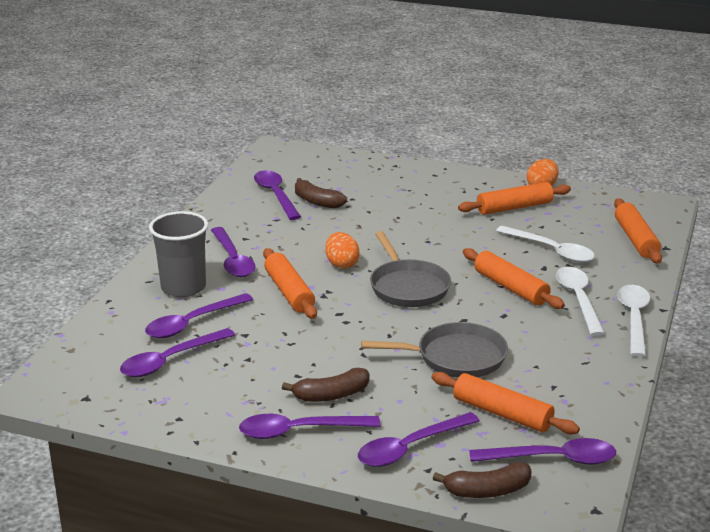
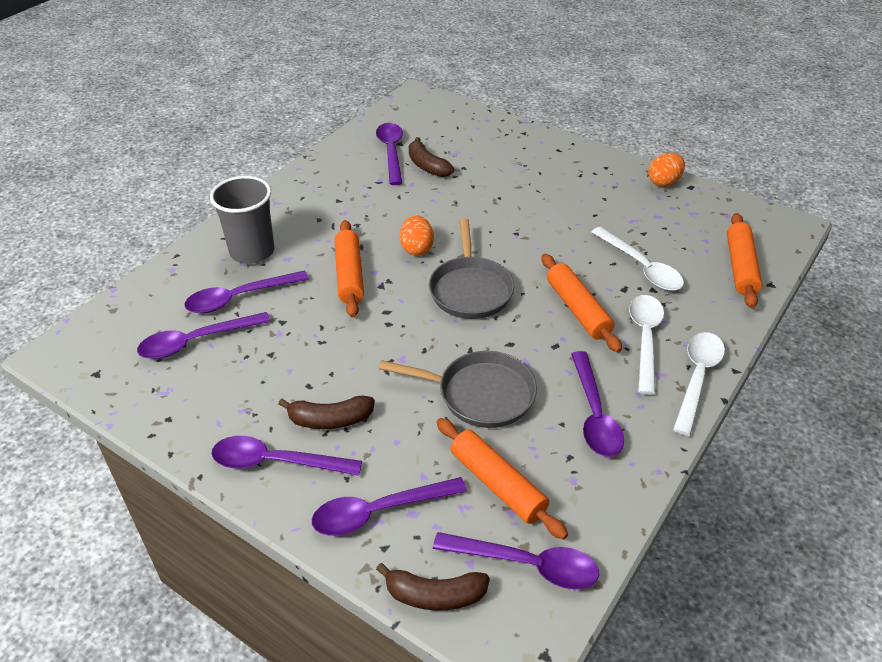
camera: 15 degrees right, 15 degrees up
purple spoon [211,227,256,277] -> purple spoon moved to [571,351,624,457]
orange rolling pin [458,182,571,215] -> none

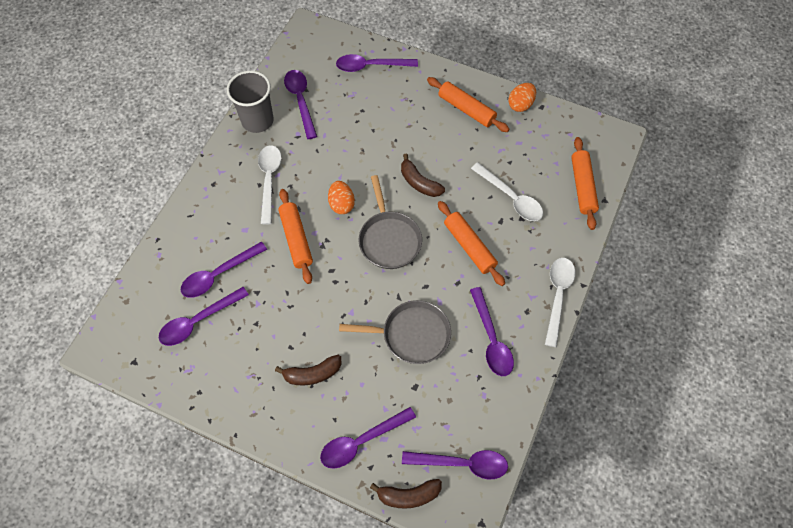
camera: 10 degrees left, 20 degrees up
grey cup [210,176,274,264] -> grey cup moved to [227,71,274,133]
purple spoon [212,436,362,476] -> purple spoon moved to [336,54,418,72]
brown banana [409,137,454,177] -> brown banana moved to [401,154,445,197]
orange rolling pin [436,418,568,540] -> orange rolling pin moved to [427,77,509,132]
white spoon [629,295,664,395] -> white spoon moved to [258,145,282,225]

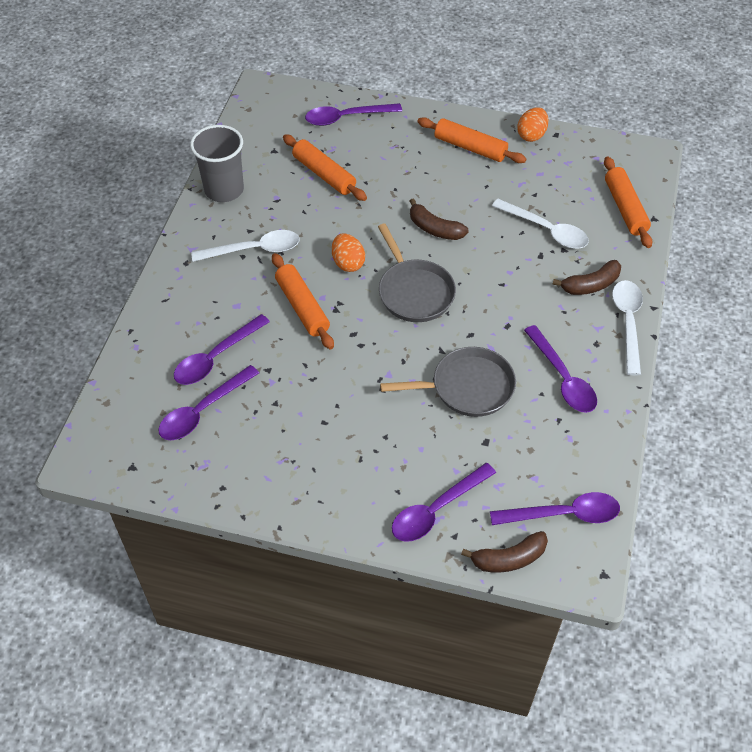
camera: 10 degrees left, 10 degrees down
white spoon [258,145,282,225] -> white spoon turned 90 degrees clockwise [191,230,300,262]
brown banana [275,355,342,385] -> brown banana moved to [552,260,621,295]
purple spoon [284,70,317,139] -> none
orange rolling pin [438,201,505,286] -> orange rolling pin moved to [283,134,367,201]

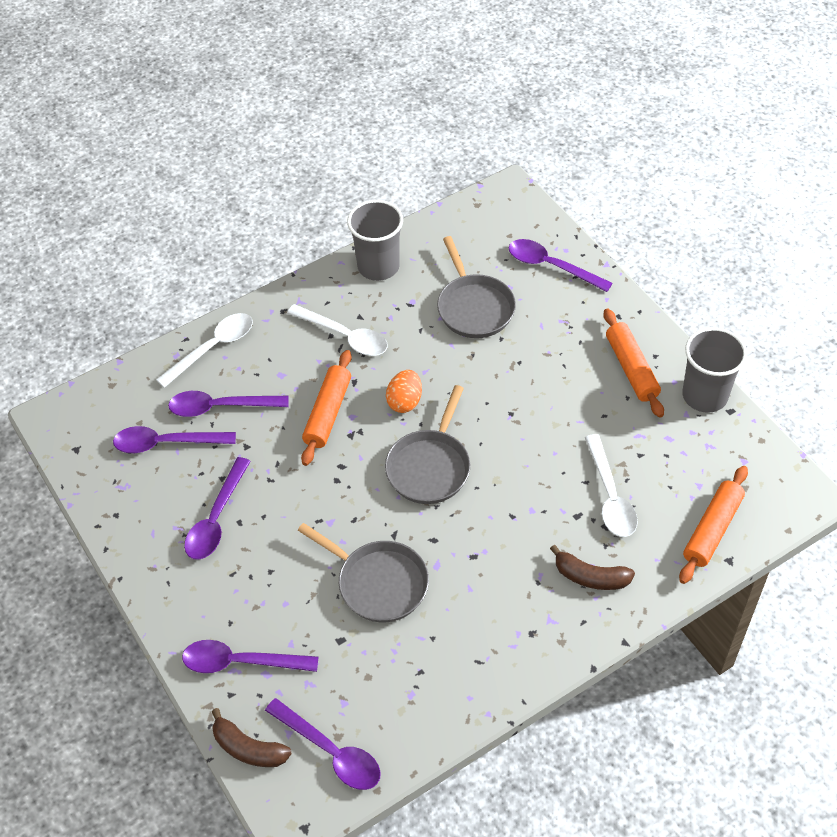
camera: 45 degrees right, 0 degrees up
orange rolling pin [283,134,367,201] -> grey pan [437,236,516,338]
brown banana [410,198,468,240] -> none
orange egg [517,107,549,142] -> grey cup [682,327,747,413]
purple spoon [524,325,597,413] -> purple spoon moved to [184,457,251,560]
white spoon [612,280,643,376] -> white spoon moved to [156,313,253,388]

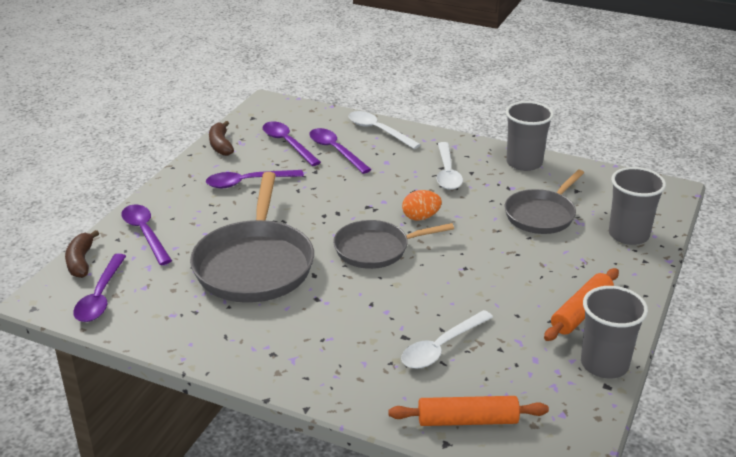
camera: 55 degrees right, 20 degrees down
white spoon [156,313,253,388] -> white spoon turned 150 degrees counterclockwise [348,111,421,149]
grey pan [298,523,429,622] -> grey pan [190,172,314,303], size x1.61
orange rolling pin [301,350,352,466] -> none
purple spoon [508,239,613,292] -> grey cup [609,167,666,245]
brown banana [550,545,635,590] -> brown banana moved to [209,121,234,156]

